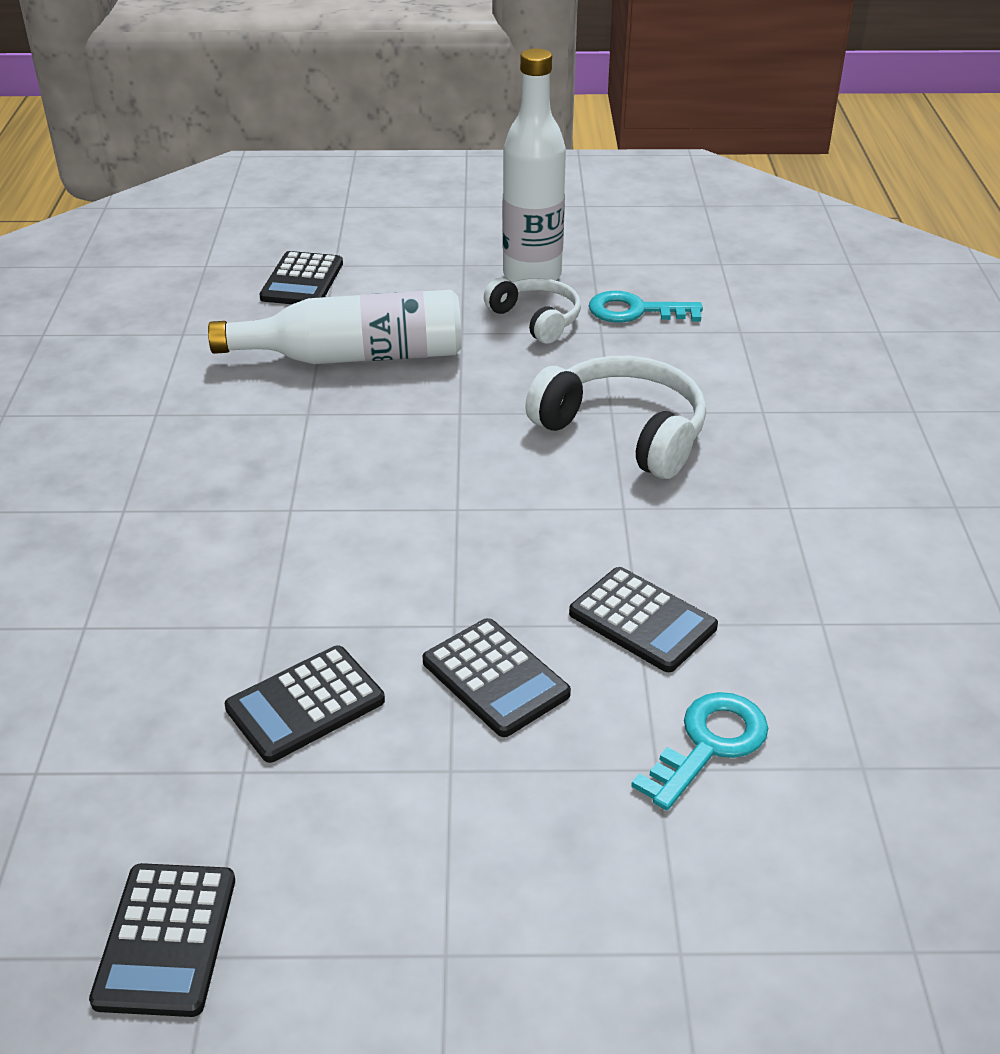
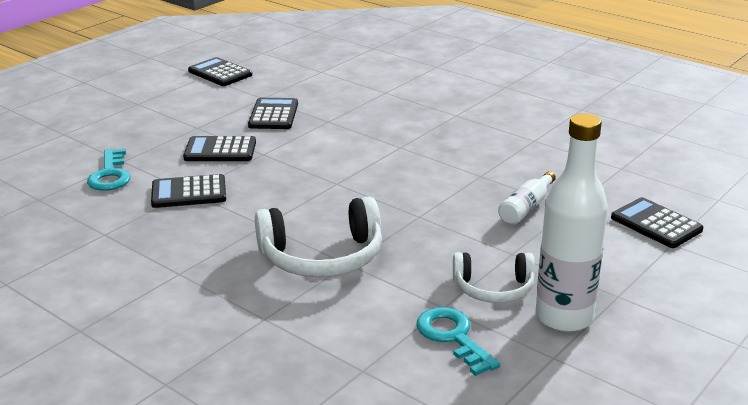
camera: 130 degrees right, 10 degrees down
white bottle [208,290,462,364] -> white bottle [498,171,556,225], size x0.51
turquoise key [589,291,703,322] -> turquoise key turned 75 degrees counterclockwise [416,307,500,376]

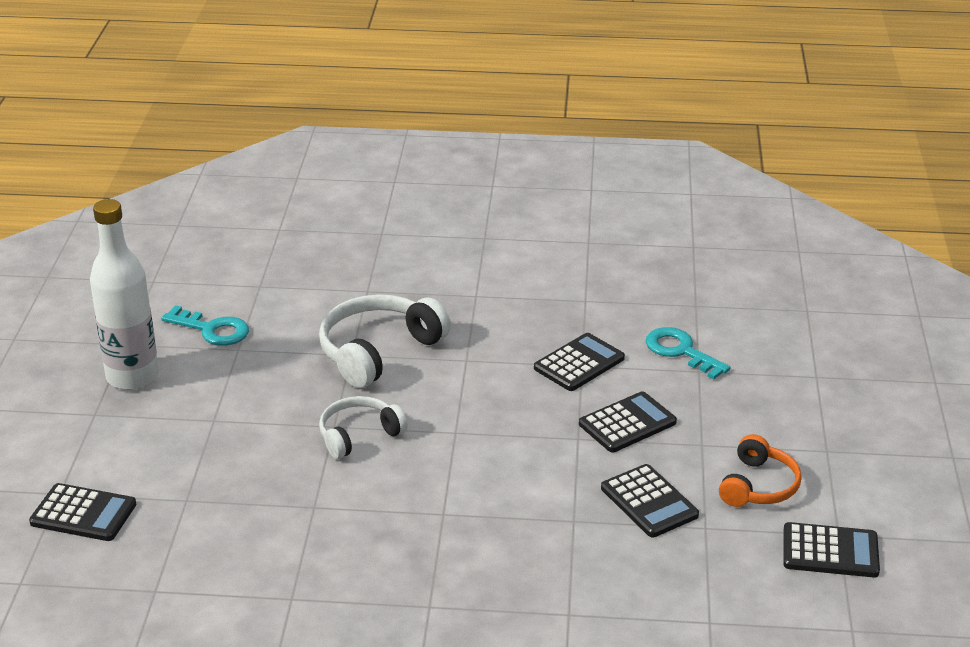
camera: 145 degrees right, 5 degrees up
white headphones [453,252,535,303] -> white headphones moved to [319,396,408,459]
white bottle [498,171,556,225] -> none
none -> orange headphones [719,434,802,507]

